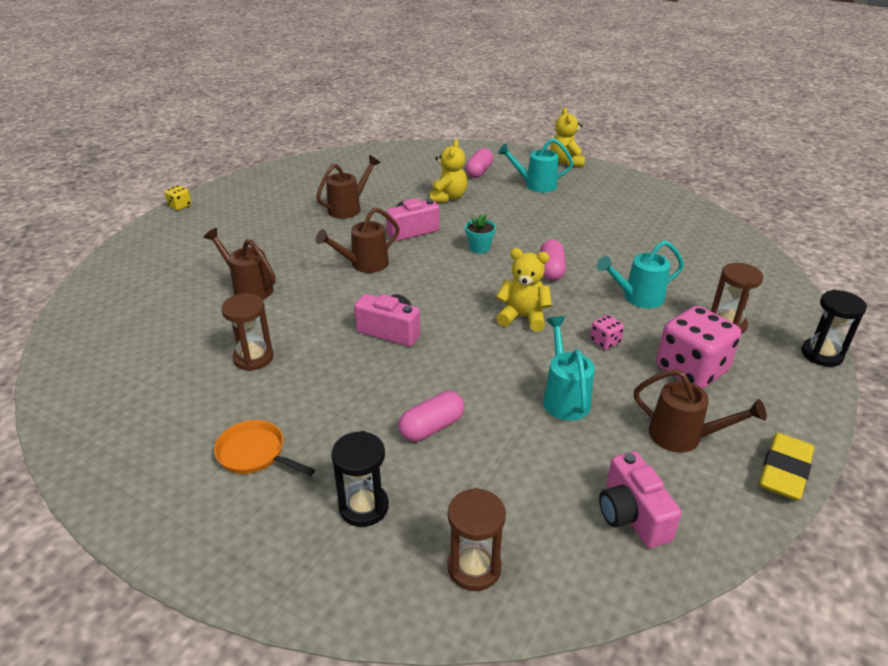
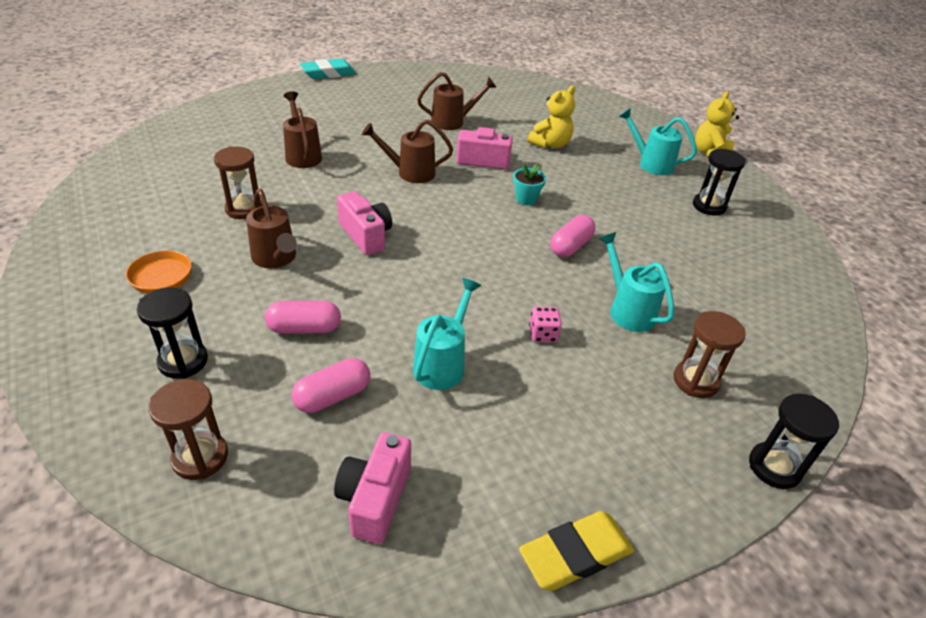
camera: 30 degrees right, 5 degrees up
yellow dice [164,185,192,210] -> turquoise eraser [300,58,356,79]
pink capsule [465,148,493,178] -> pink capsule moved to [291,358,370,413]
yellow teddy bear [496,248,552,332] -> none
turquoise watering can [597,240,684,308] -> turquoise watering can turned 45 degrees clockwise [599,232,674,332]
brown watering can [634,369,767,453] -> brown watering can moved to [246,189,297,268]
pink dice [656,306,741,389] -> none
none -> black hourglass [693,149,745,216]

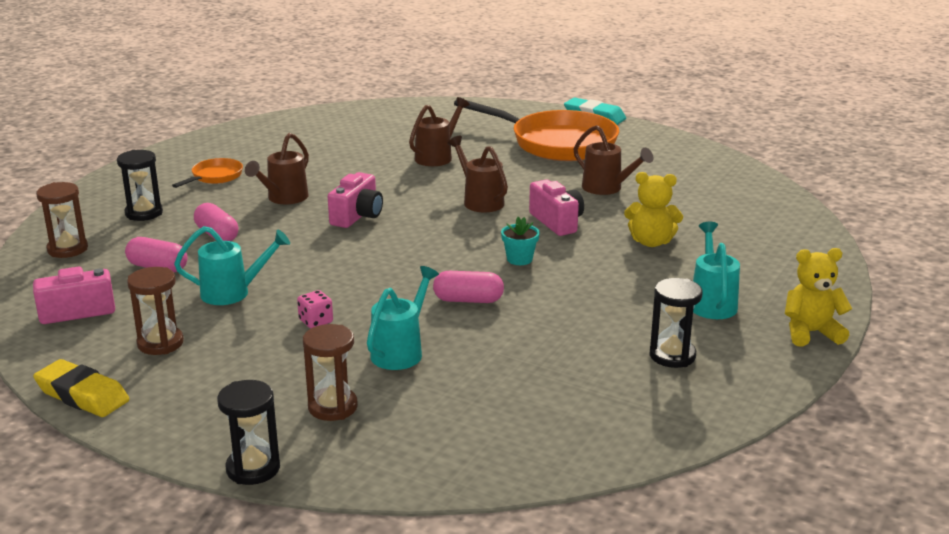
camera: 60 degrees right, 15 degrees down
brown hourglass [214,146,262,219] -> brown hourglass moved to [127,267,184,355]
none -> orange pan [454,99,619,161]

